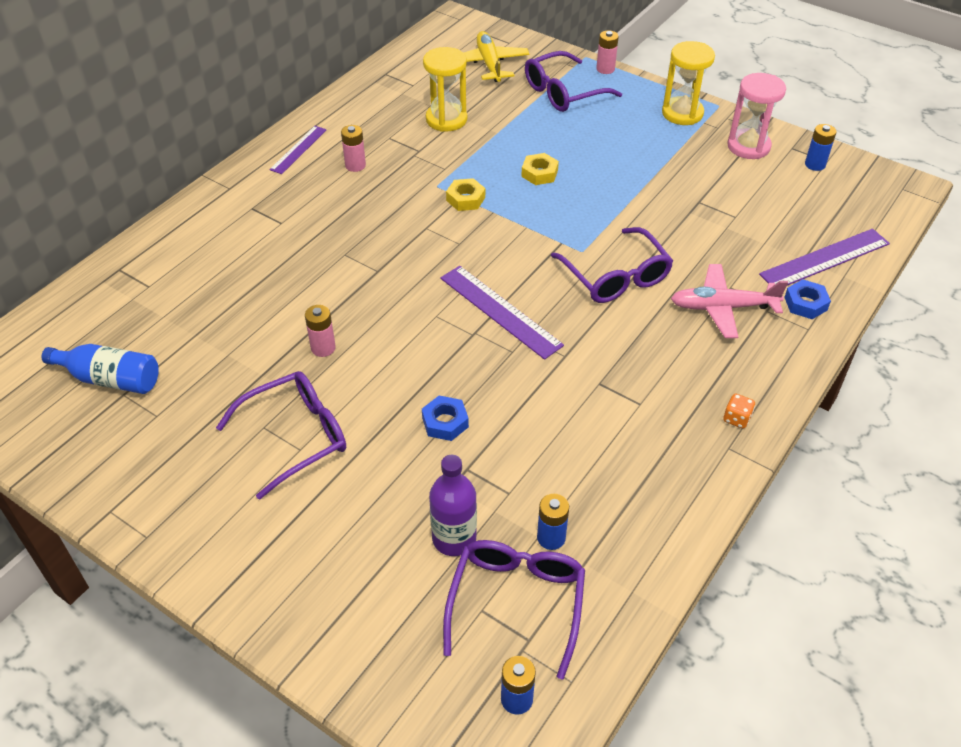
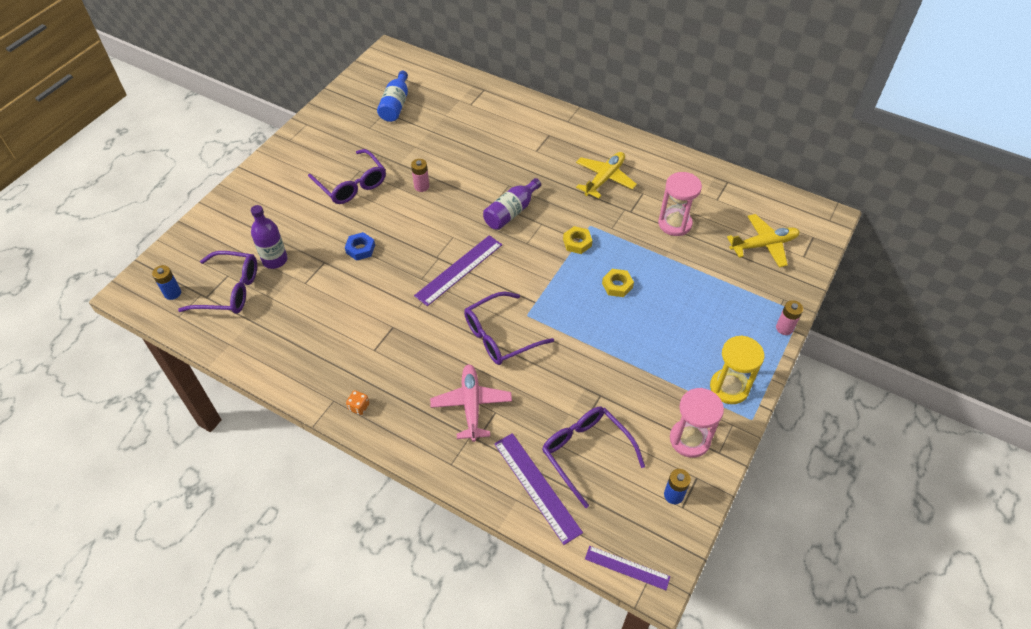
camera: 85 degrees right, 5 degrees up
purple ruler [270,126,327,174] -> purple ruler moved to [585,546,670,590]
pink battery [341,125,366,172] -> yellow plane [576,152,637,199]
yellow hourglass [423,47,467,132] -> pink hourglass [658,172,702,236]
purple glasses [525,51,622,112] -> purple glasses moved to [542,407,645,508]
blue battery [537,494,569,550] -> none
blue nut [784,279,831,319] -> none
none -> purple bottle [483,178,541,230]

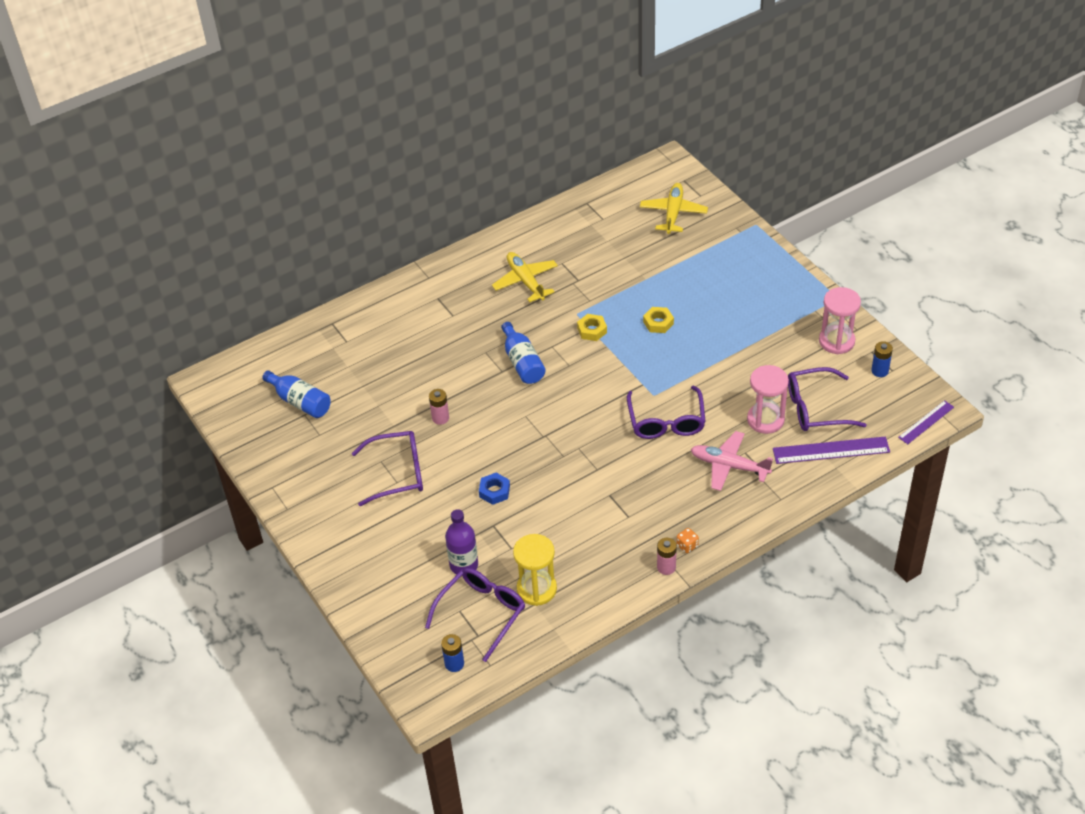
camera: 60 degrees left, 5 degrees down
purple ruler [414,235,502,306] -> none
purple bottle [483,178,541,230] -> blue bottle [501,322,546,384]
pink hourglass [658,172,702,236] -> pink hourglass moved to [747,365,789,434]
yellow hourglass [710,335,765,404] -> yellow hourglass moved to [513,534,557,606]
pink battery [776,300,803,335] -> pink battery moved to [657,538,677,575]

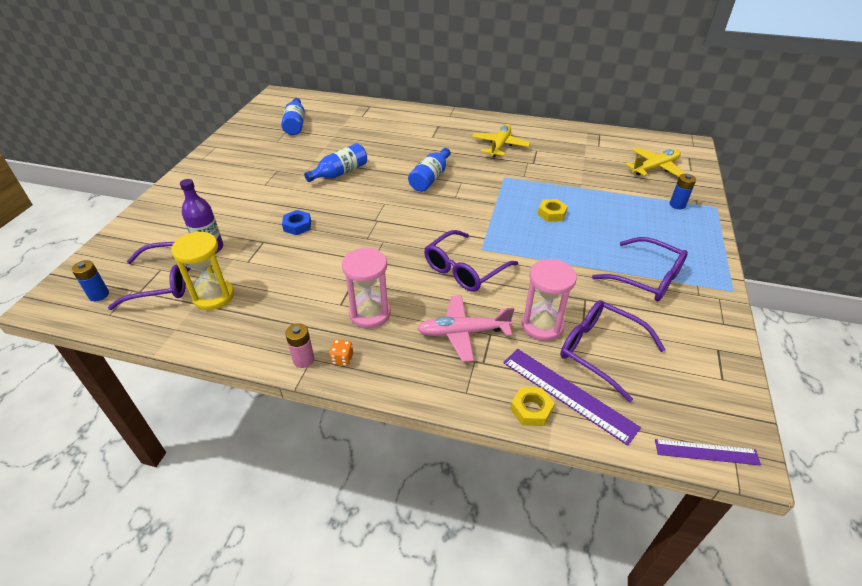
camera: 45 degrees right, 5 degrees down
purple glasses [352,431,423,506] -> purple glasses moved to [592,237,688,301]
pink battery [429,389,449,425] -> blue bottle [304,143,367,182]
yellow nut [577,314,607,341] -> yellow nut moved to [510,387,555,426]
pink plane [691,431,773,491] -> pink plane turned 75 degrees counterclockwise [417,295,514,362]
pink hourglass [819,287,861,354] -> pink hourglass moved to [342,247,391,328]
blue battery [871,341,893,377] -> blue battery moved to [670,174,696,209]

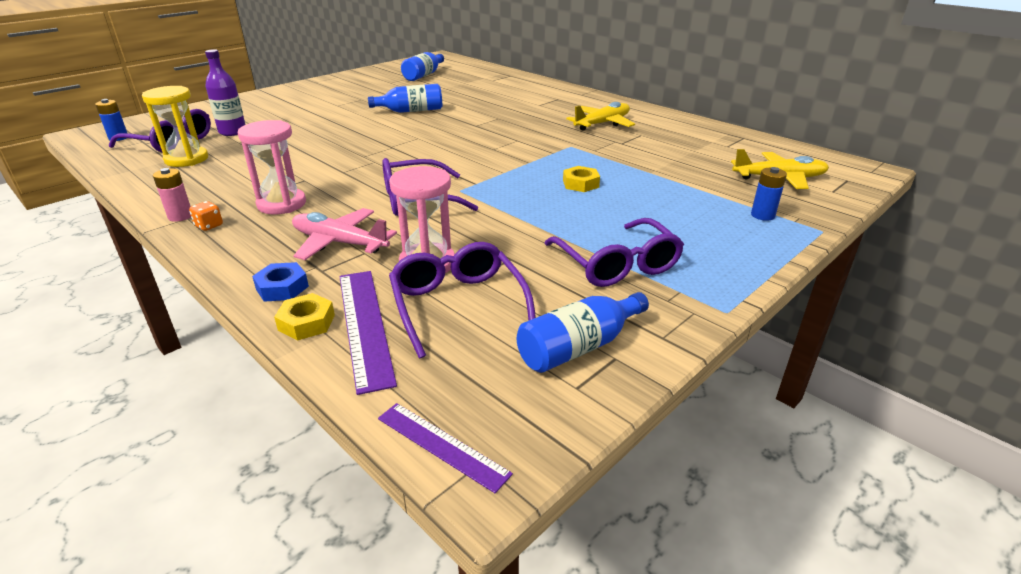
camera: 30 degrees right, 10 degrees down
blue nut [282,210,311,235] -> blue nut moved to [252,262,309,302]
blue bottle [408,148,451,192] -> blue bottle moved to [517,292,649,373]

